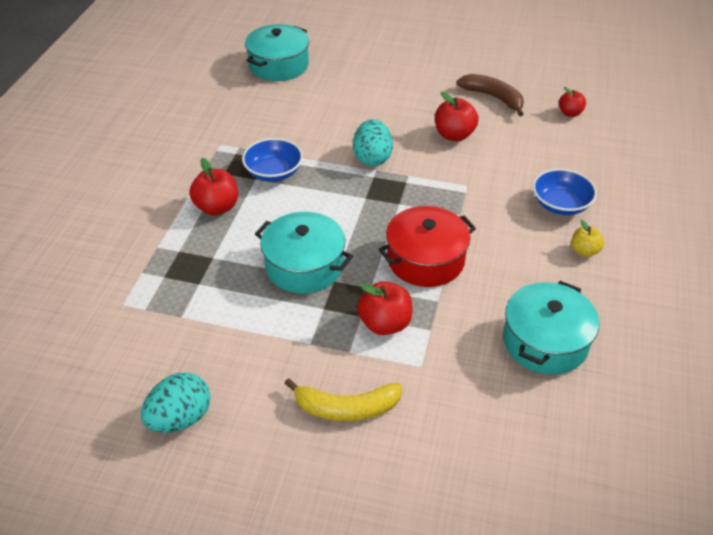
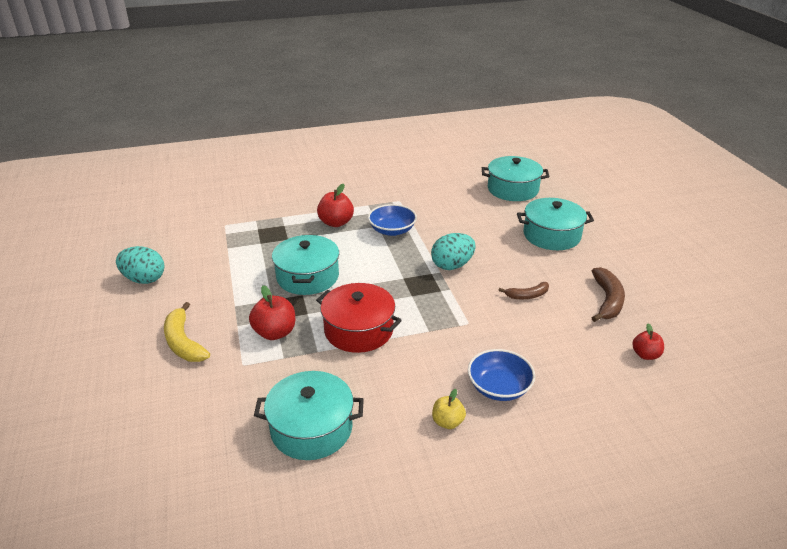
camera: 60 degrees right, 10 degrees down
red apple [435,92,479,141] -> brown banana [499,282,549,299]
none -> turquoise pot [517,198,594,250]

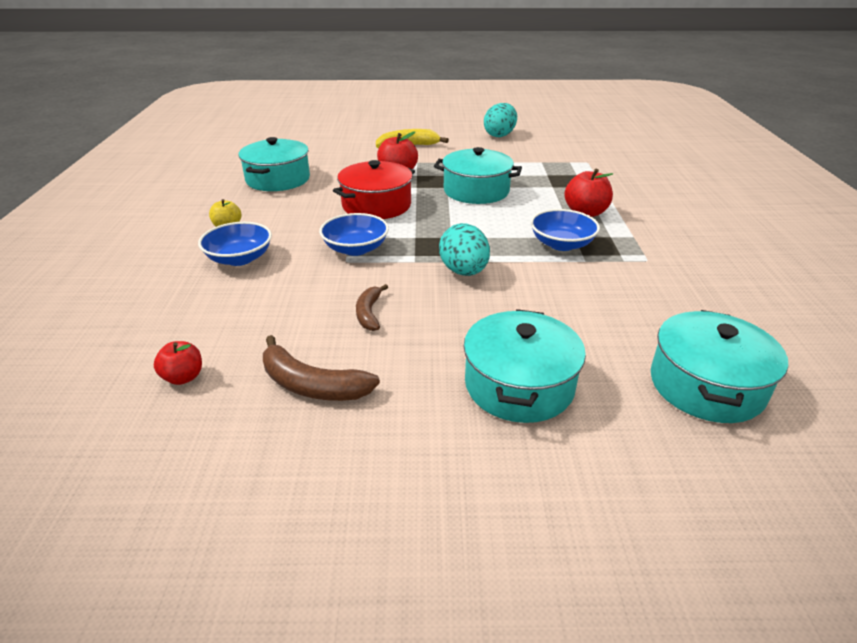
camera: 105 degrees right, 0 degrees up
none -> blue bowl [319,213,389,256]

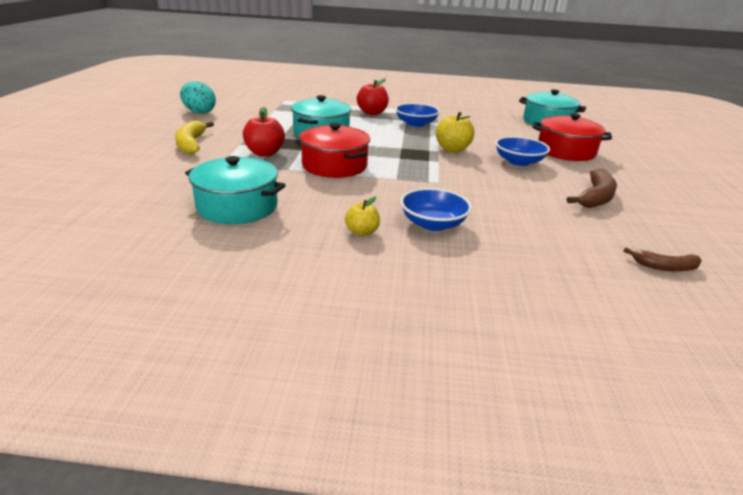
camera: 85 degrees left, 5 degrees down
red apple [154,341,202,385] -> none
blue bowl [319,213,389,256] -> blue bowl moved to [495,136,550,166]
brown banana [356,284,388,331] -> brown banana moved to [623,248,702,272]
turquoise egg [439,223,490,276] -> yellow apple [436,112,475,153]
turquoise pot [463,309,586,423] -> red pot [533,113,612,161]

